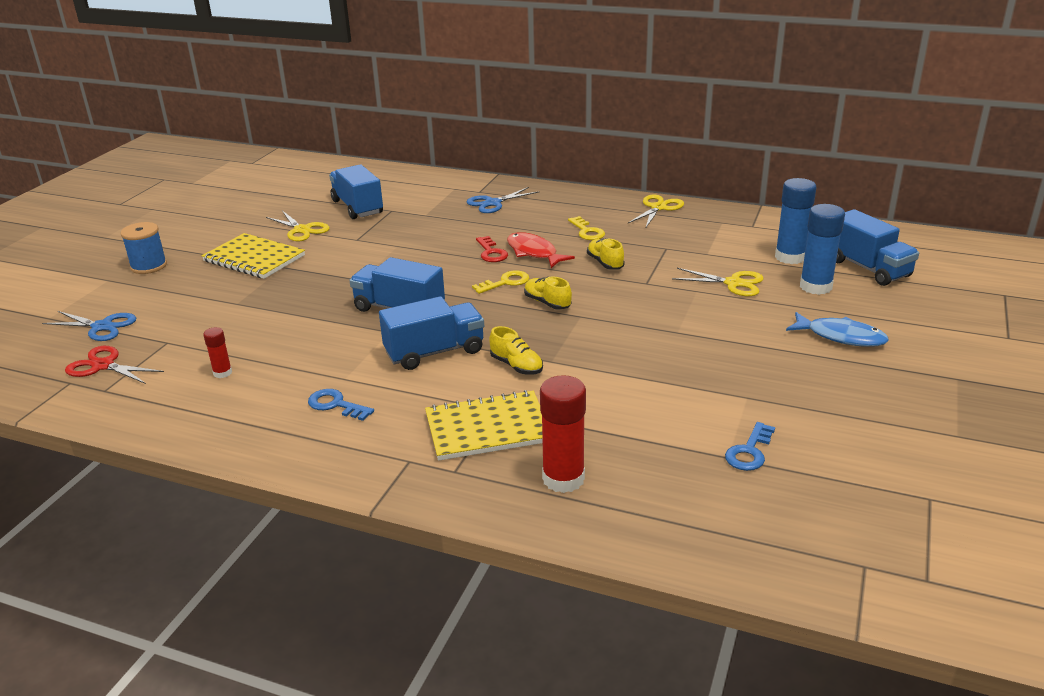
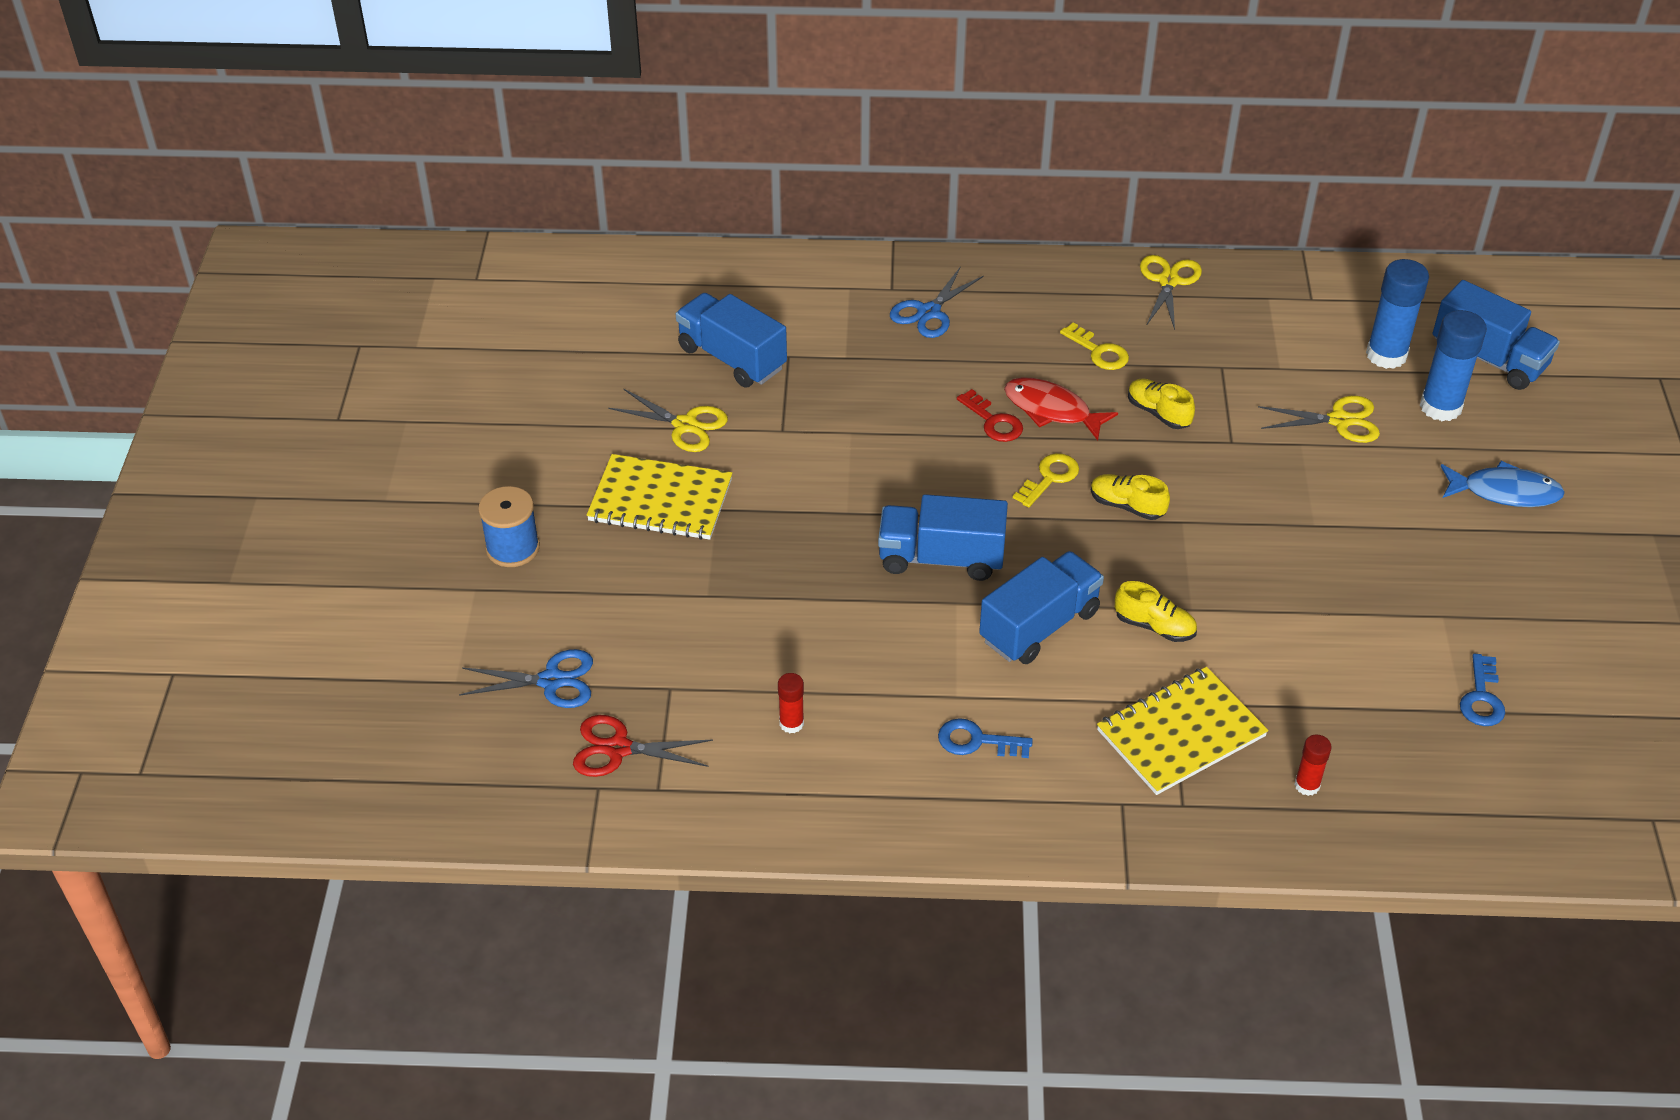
camera: 20 degrees left, 15 degrees up
red glue stick [540,375,586,493] -> red glue stick [1294,735,1332,796], size x0.52

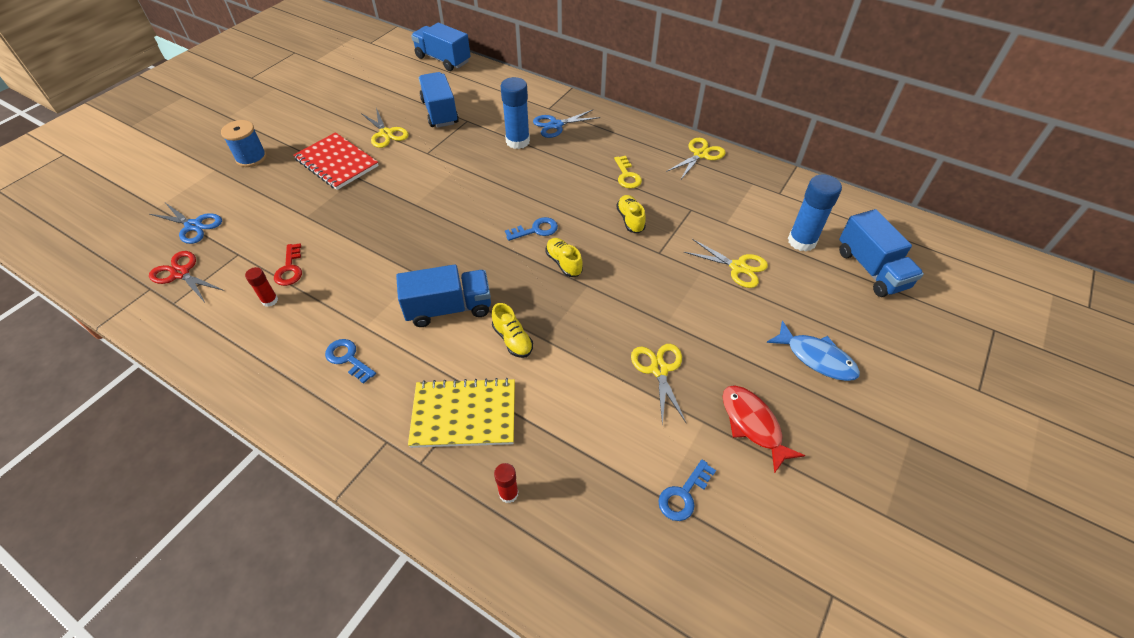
camera: 30 degrees right, 5 degrees up
yellow notebook [587,454,733,540] -> red notebook [293,132,379,190]
blue truck [878,494,1008,581] -> blue truck moved to [411,23,471,71]
red key [957,389,1023,442] -> red key moved to [274,243,302,286]
red fish [1004,377,1118,440] -> red fish moved to [723,385,805,474]
yellow key [1013,453,1079,508] -> blue key [505,217,558,241]
blue glue stick [1420,310,1487,421] -> blue glue stick moved to [501,77,530,149]
none -> yellow scissors [631,344,687,425]

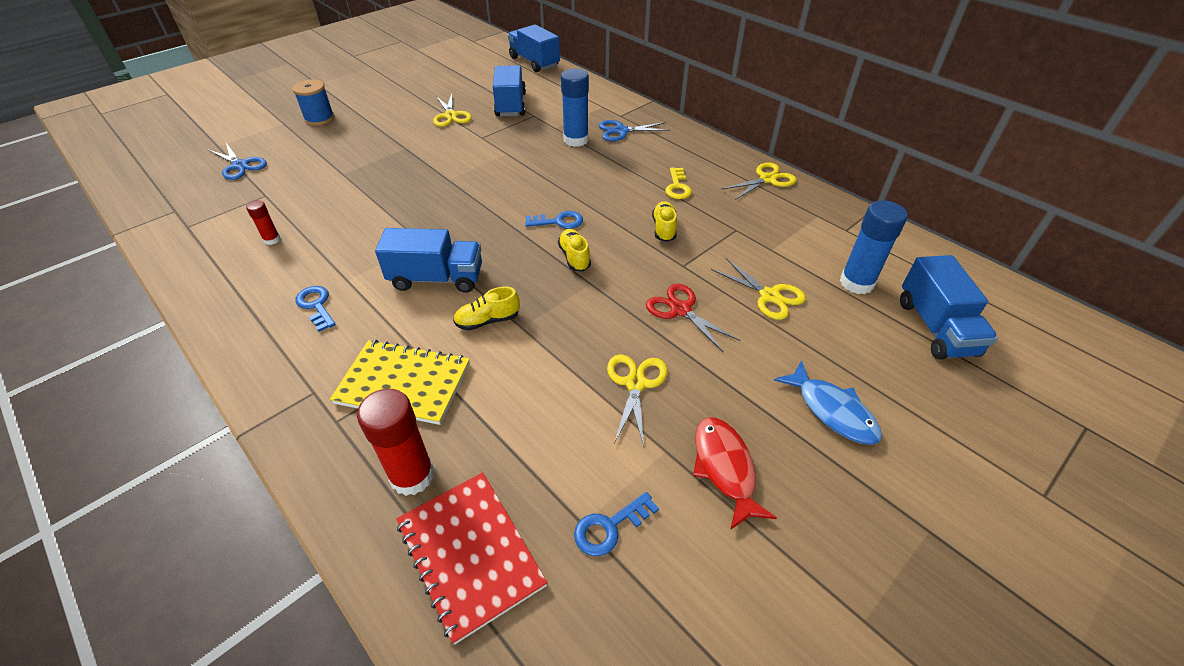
camera: 15 degrees right, 5 degrees down
red scissors [149,251,224,302] -> red scissors moved to [646,284,741,353]
red key [274,243,302,286] -> none
red notebook [293,132,379,190] -> red notebook moved to [396,472,548,645]
yellow shoe [492,303,533,358] -> yellow shoe turned 90 degrees clockwise [453,287,520,331]
red glue stick [494,463,519,503] -> red glue stick [357,388,435,496], size x1.93

